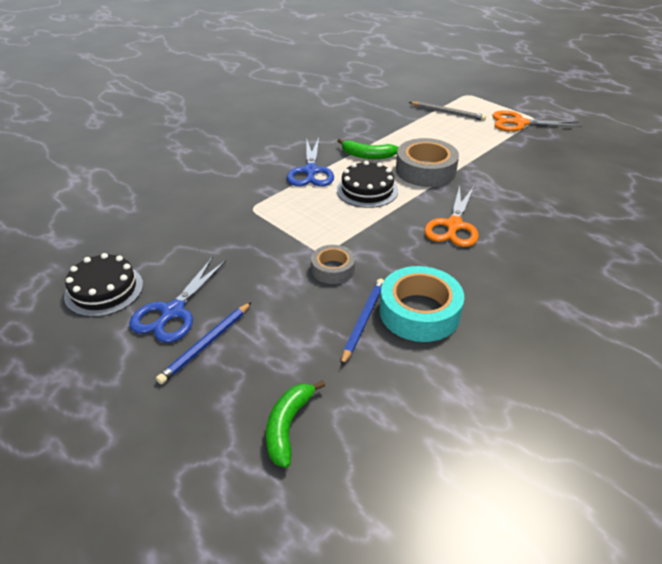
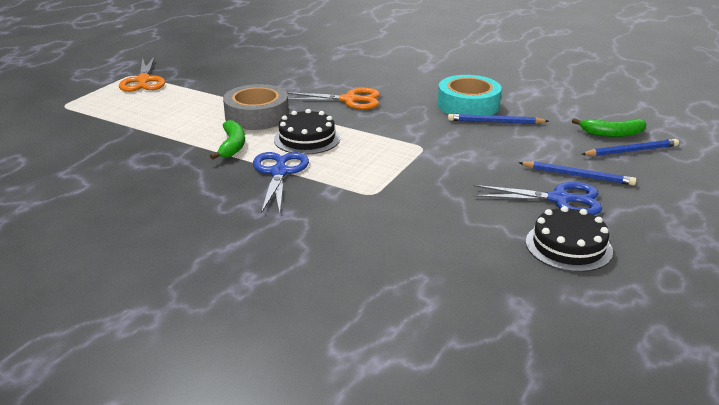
camera: 105 degrees left, 10 degrees down
blue scissors [287,138,334,186] -> blue scissors turned 75 degrees counterclockwise [253,152,309,214]
grey tape [311,245,355,284] -> none
grey pencil [409,102,486,121] -> none
none -> blue pencil [582,139,679,156]

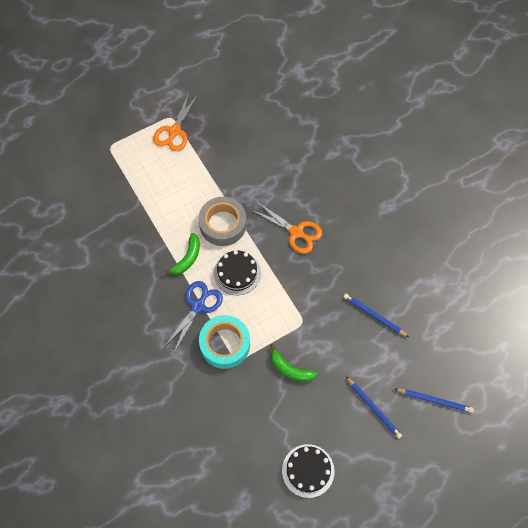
camera: 30 degrees right, 35 degrees up
turquoise tape [438,75,502,115] -> turquoise tape moved to [199,315,250,369]
blue scissors [473,182,602,215] -> none
green banana [572,118,647,137] -> green banana moved to [270,344,318,381]

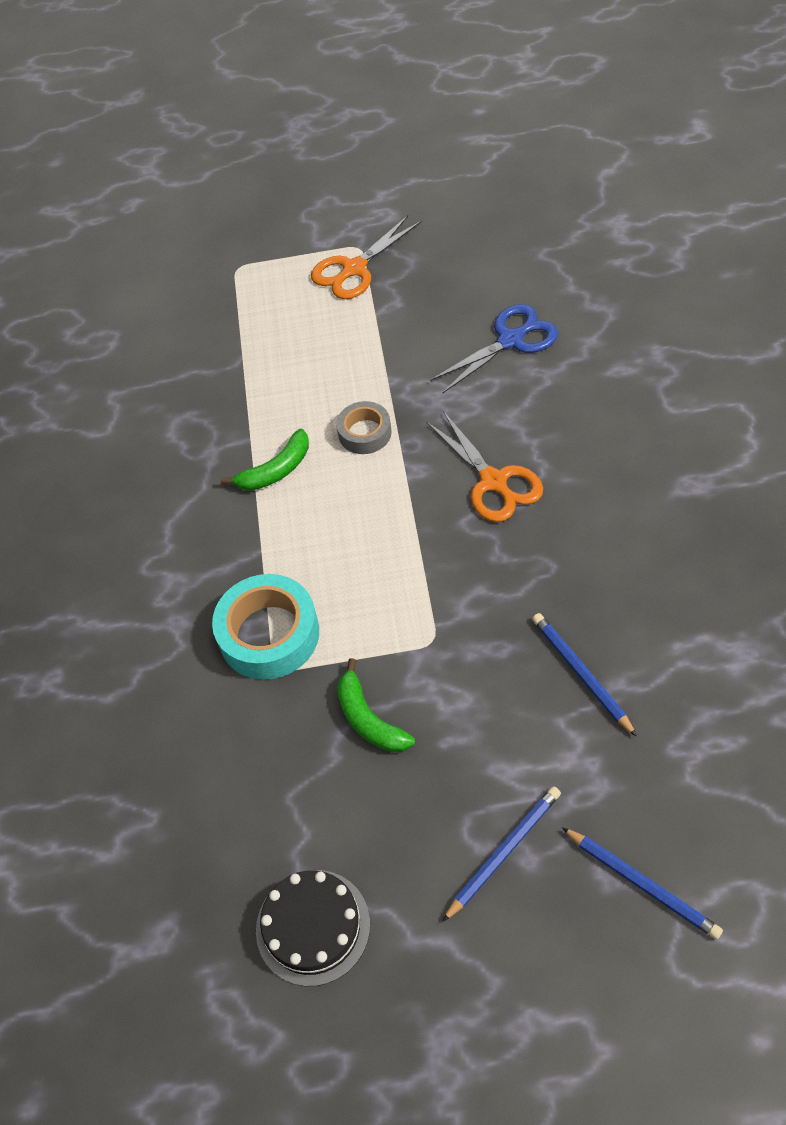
camera: 30 degrees right, 10 degrees down
blue scissors [165,281,223,354] -> blue scissors moved to [430,304,558,393]
grey tape [198,197,247,246] -> grey tape [336,401,392,454], size x0.59
black cake [214,250,261,295] -> none
blue pencil [346,377,402,439] -> blue pencil turned 120 degrees counterclockwise [442,786,561,922]

